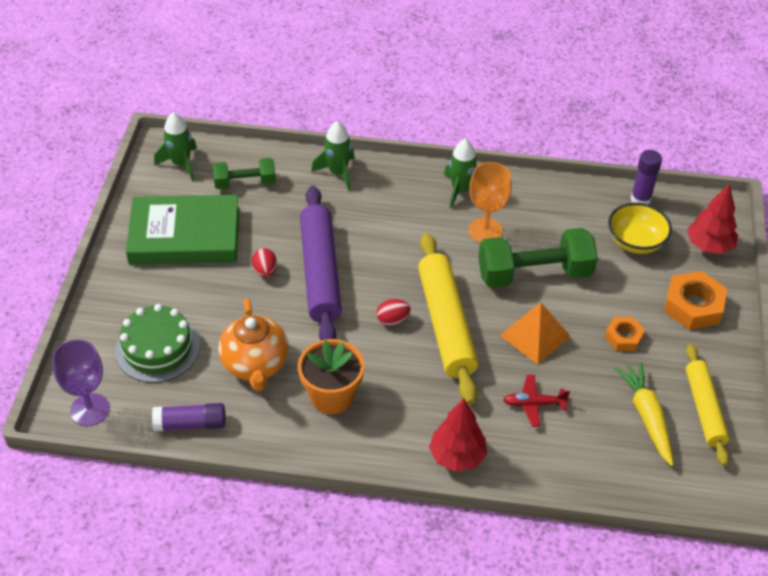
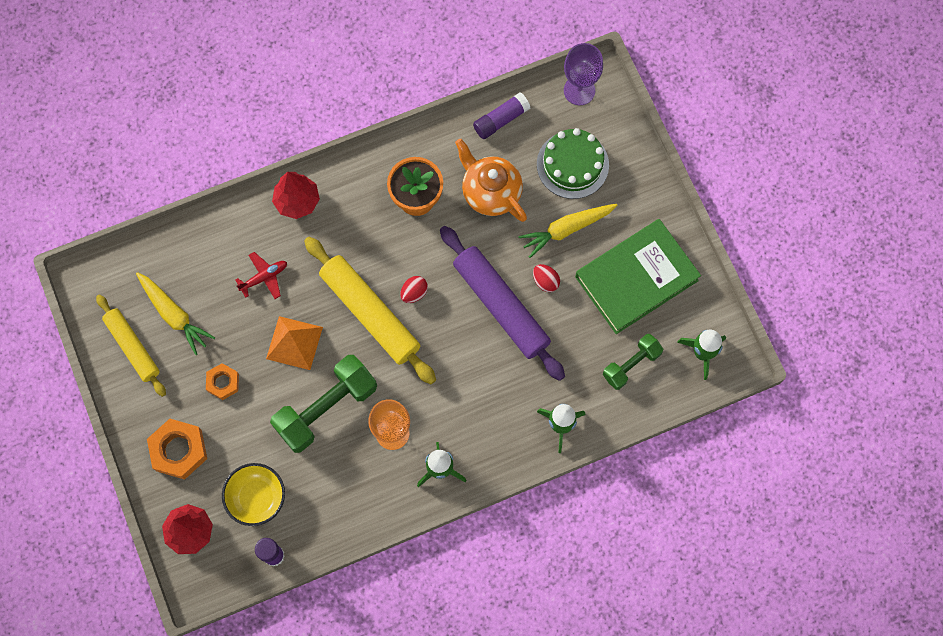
camera: 150 degrees right, 25 degrees up
none -> yellow carrot [518,204,617,258]

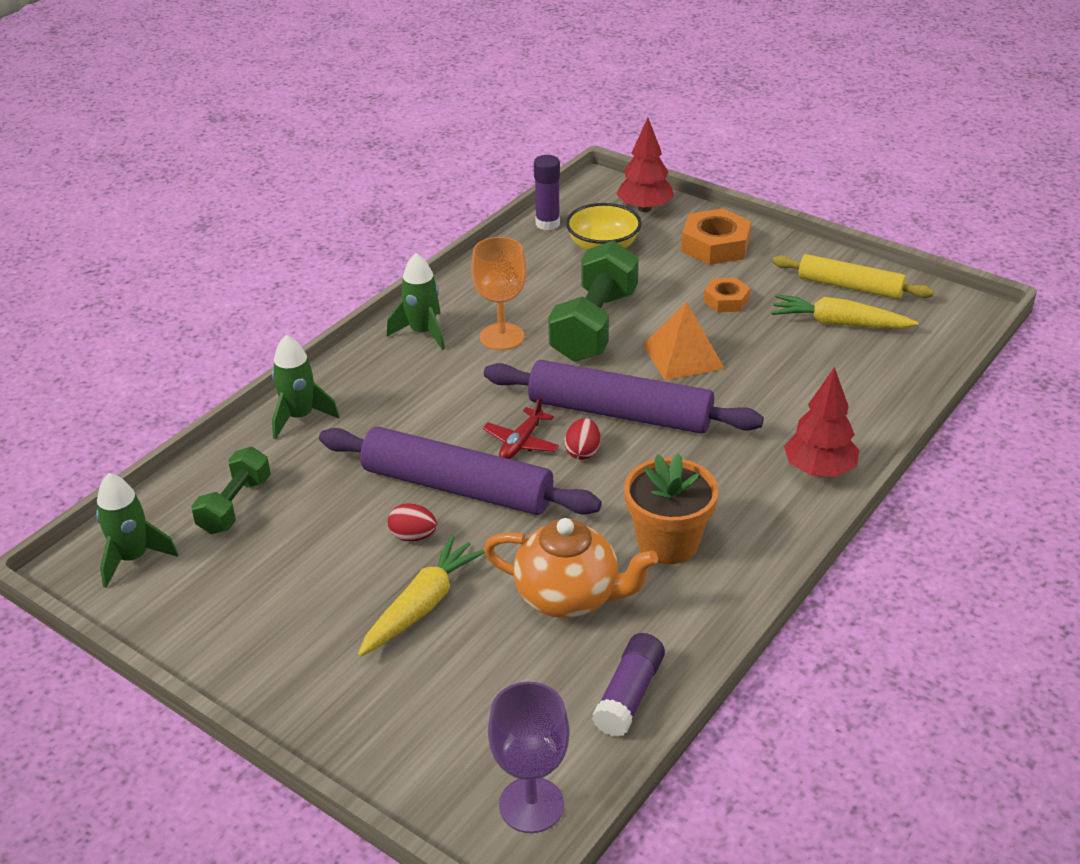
camera: 150 degrees right, 35 degrees down
red plane [235,252,287,299] -> red plane moved to [483,397,559,459]
yellow rolling pin [304,237,436,384] -> purple rolling pin [484,360,764,434]
green cake [537,128,609,199] -> none
green book [575,219,701,334] -> none

